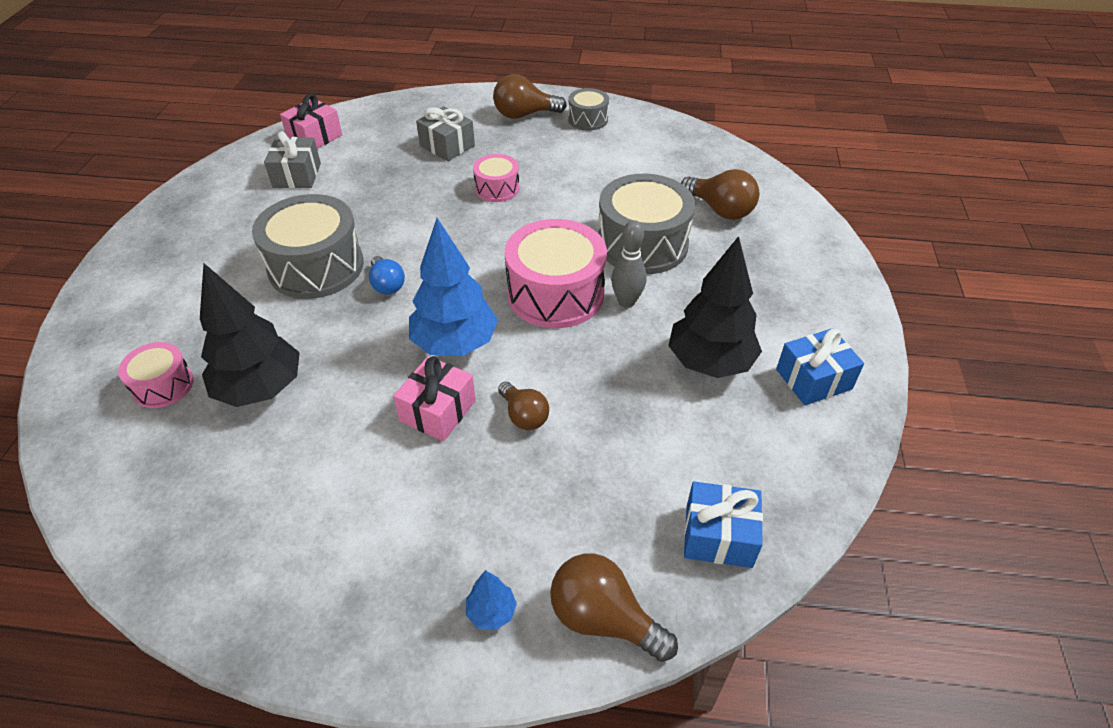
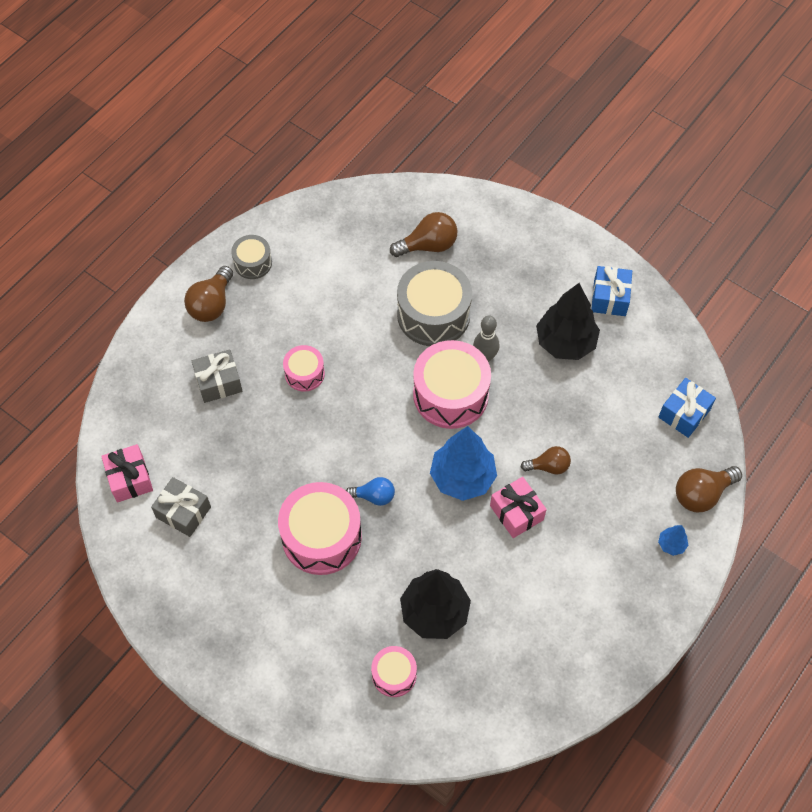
camera: 60 degrees left, 15 degrees up
grey drum [252,194,364,299] -> pink drum [278,482,362,575]

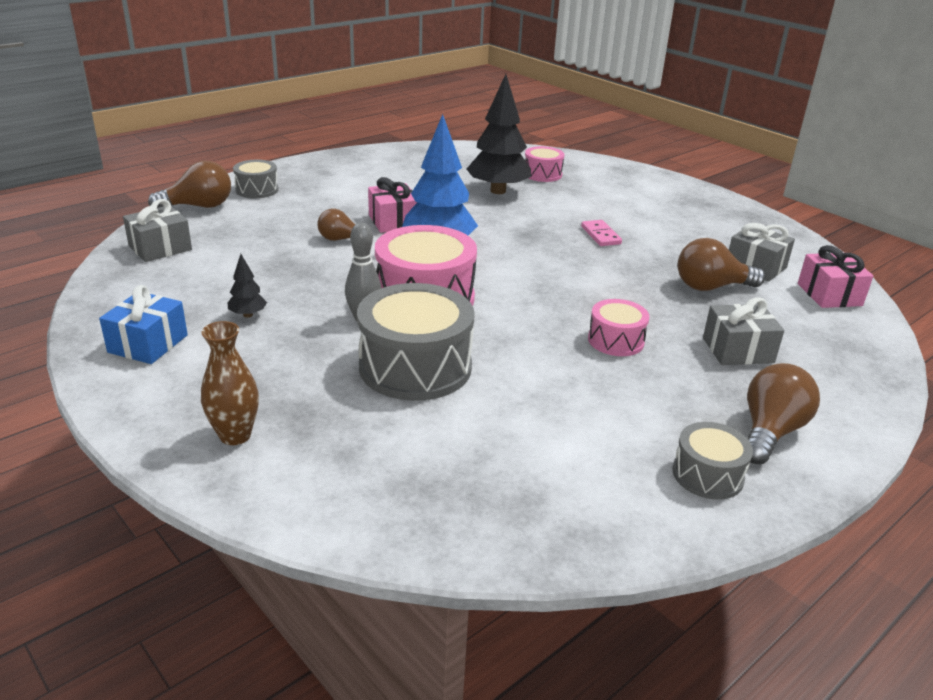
camera: 170 degrees left, 30 degrees down
pink drum [278,482,362,575] -> pink domino [581,220,622,246]
blue light bulb [346,477,395,506] -> none
brown light bulb [390,212,457,257] -> brown light bulb moved to [678,238,765,291]
black tree [536,283,600,360] -> black tree [228,254,267,318], size x0.44
blue gift [658,378,716,438] -> grey gift [123,199,192,262]
blue tree [658,525,688,556] -> grey drum [233,160,279,198]
none -> brown vase [201,321,259,445]

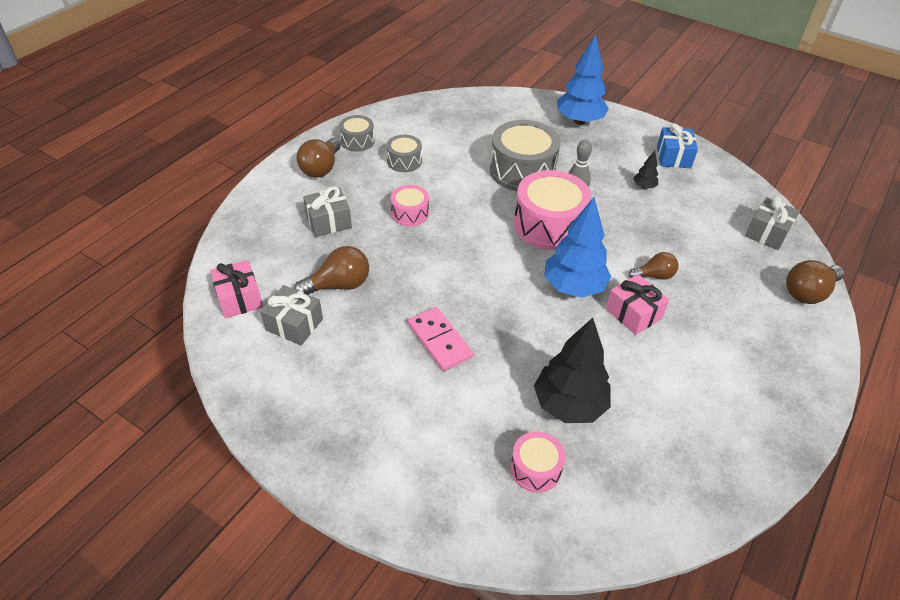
camera: 165 degrees right, 15 degrees up
brown vase [201,321,259,445] -> blue tree [557,35,609,125]
grey drum [233,160,279,198] -> grey drum moved to [386,135,422,172]
pink domino [581,220,622,246] -> pink domino [408,307,473,371], size x1.50

